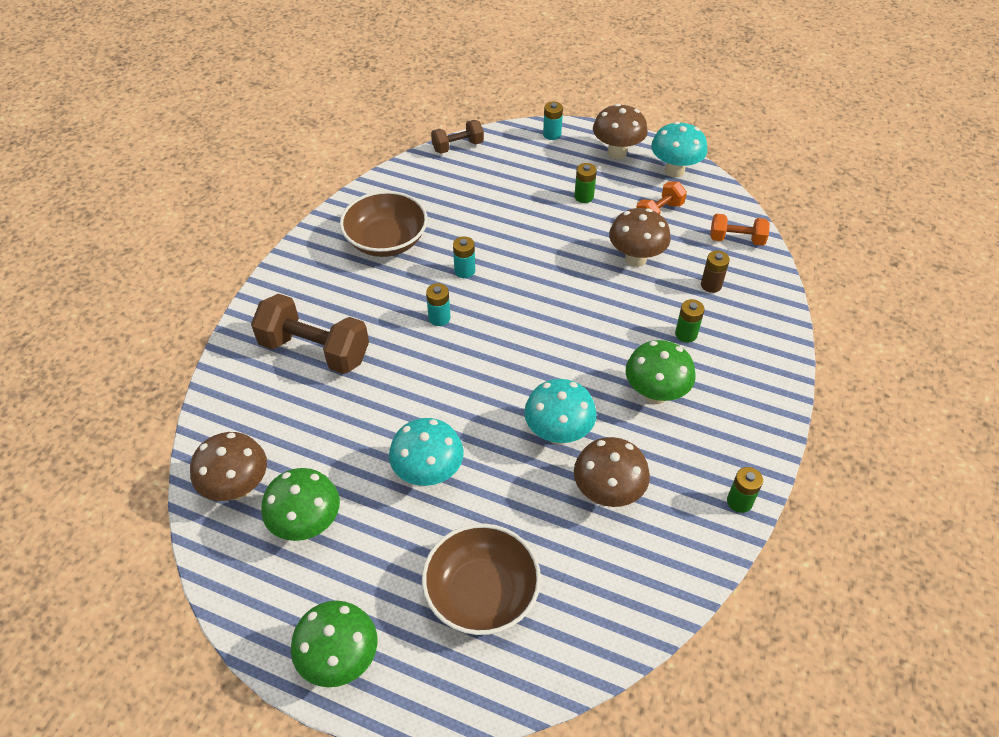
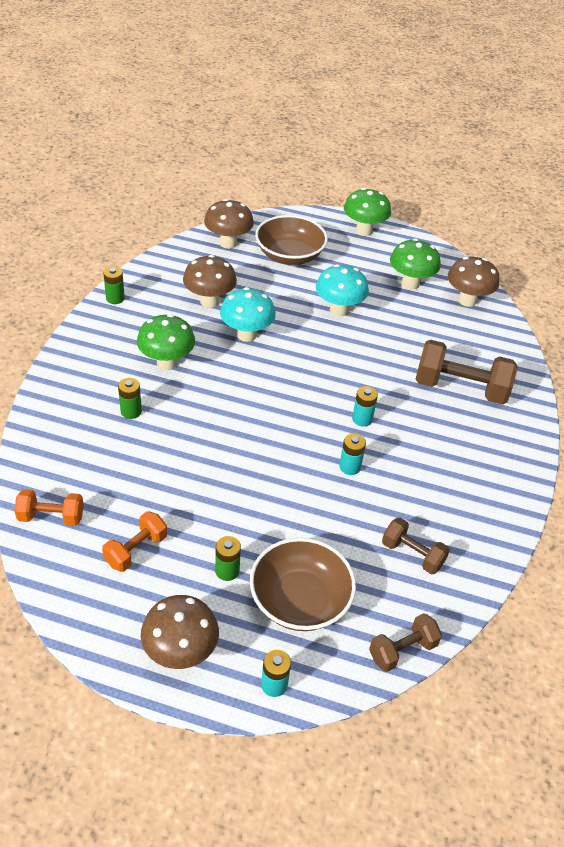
camera: 170 degrees right, 5 degrees down
brown bowl [340,191,427,257] -> brown bowl moved to [250,538,356,631]
brown mushroom [609,208,671,267] -> brown mushroom moved to [204,199,254,249]
turquoise mushroom [651,121,708,178] -> none
brown battery [701,250,730,293] -> none
none -> brown dumbbell [382,517,450,574]

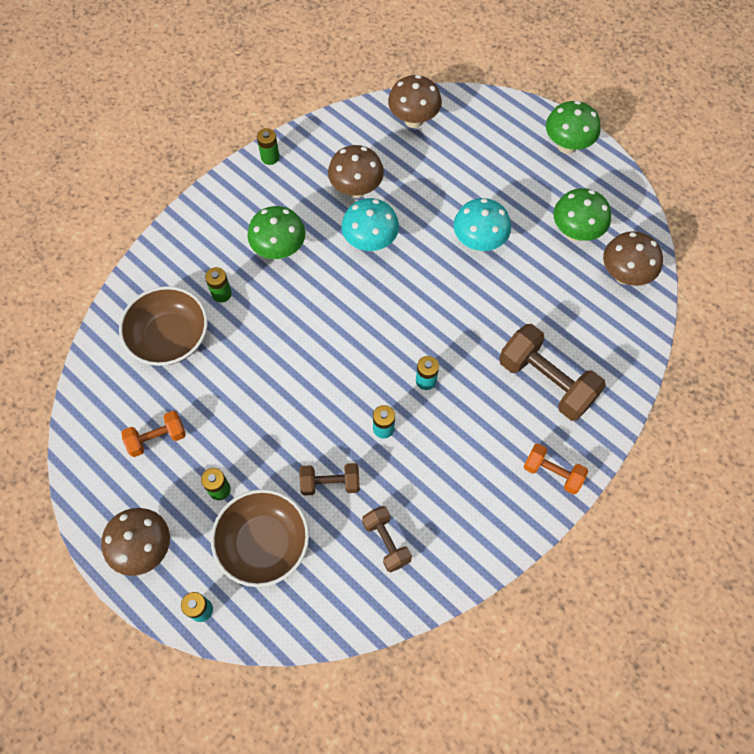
camera: 30 degrees right, 20 degrees up
orange dumbbell [14,489,84,526] -> orange dumbbell moved to [523,443,588,494]
brown bowl [255,215,328,265] -> brown bowl moved to [119,286,208,366]
brown dumbbell [369,613,442,672] -> brown dumbbell moved to [300,463,360,496]

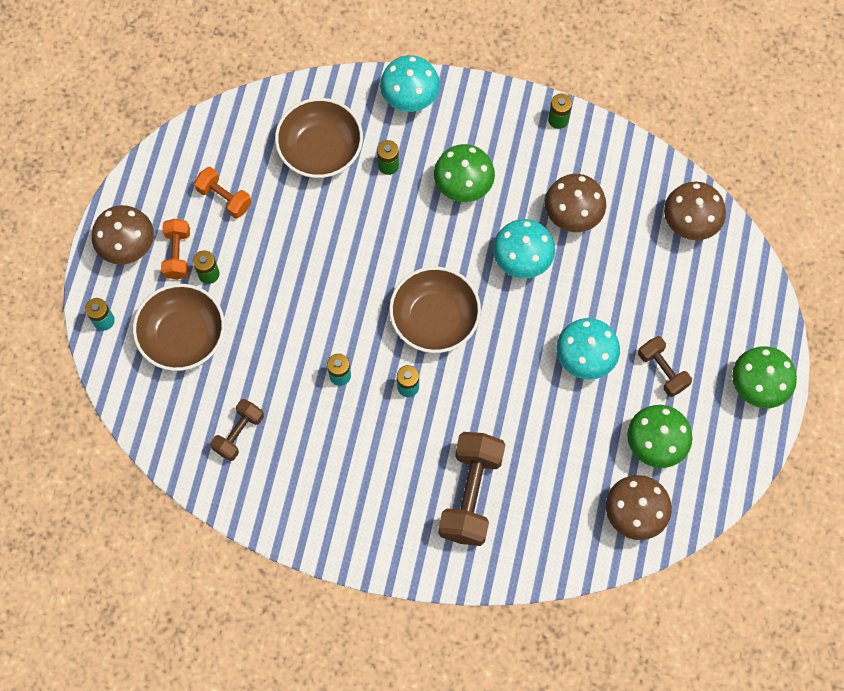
camera: 60 degrees right, 5 degrees up
brown dumbbell [300,463,360,496] -> brown dumbbell moved to [638,336,692,397]
orange dumbbell [523,443,588,494] -> orange dumbbell moved to [161,219,190,280]
none -> turquoise mushroom [380,55,440,112]
none -> brown bowl [389,266,481,353]

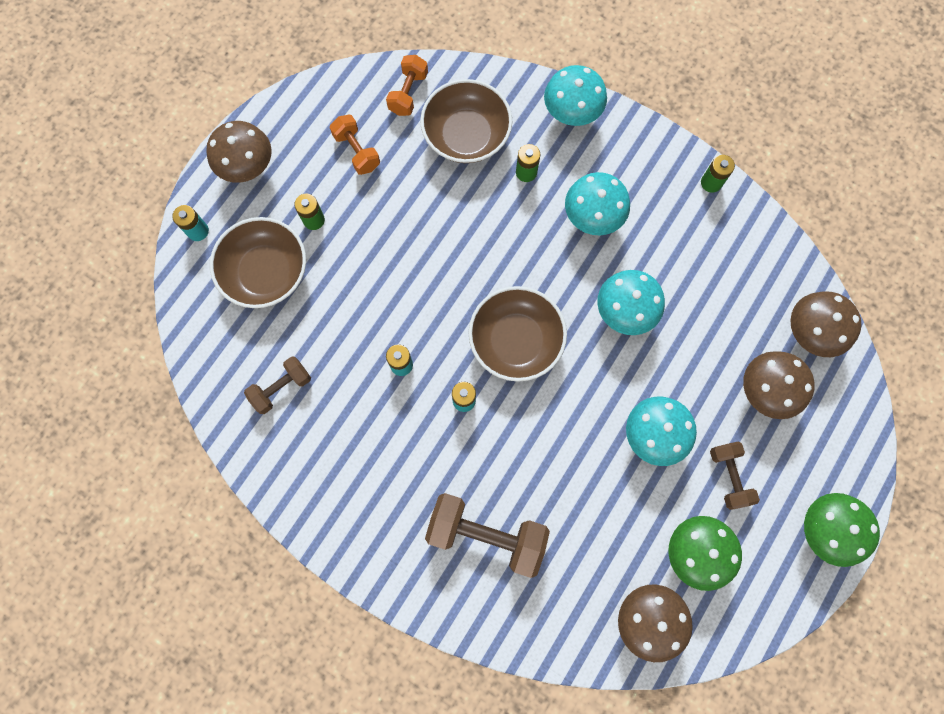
camera: 20 degrees right, 5 degrees up
orange dumbbell [161,219,190,280] -> orange dumbbell moved to [386,55,428,116]
green mushroom [434,144,495,202] -> turquoise mushroom [565,172,630,235]
brown dumbbell [438,432,505,546] -> brown dumbbell turned 75 degrees clockwise [425,493,550,578]
brown mushroom [545,174,606,232] -> brown mushroom moved to [743,351,815,419]

